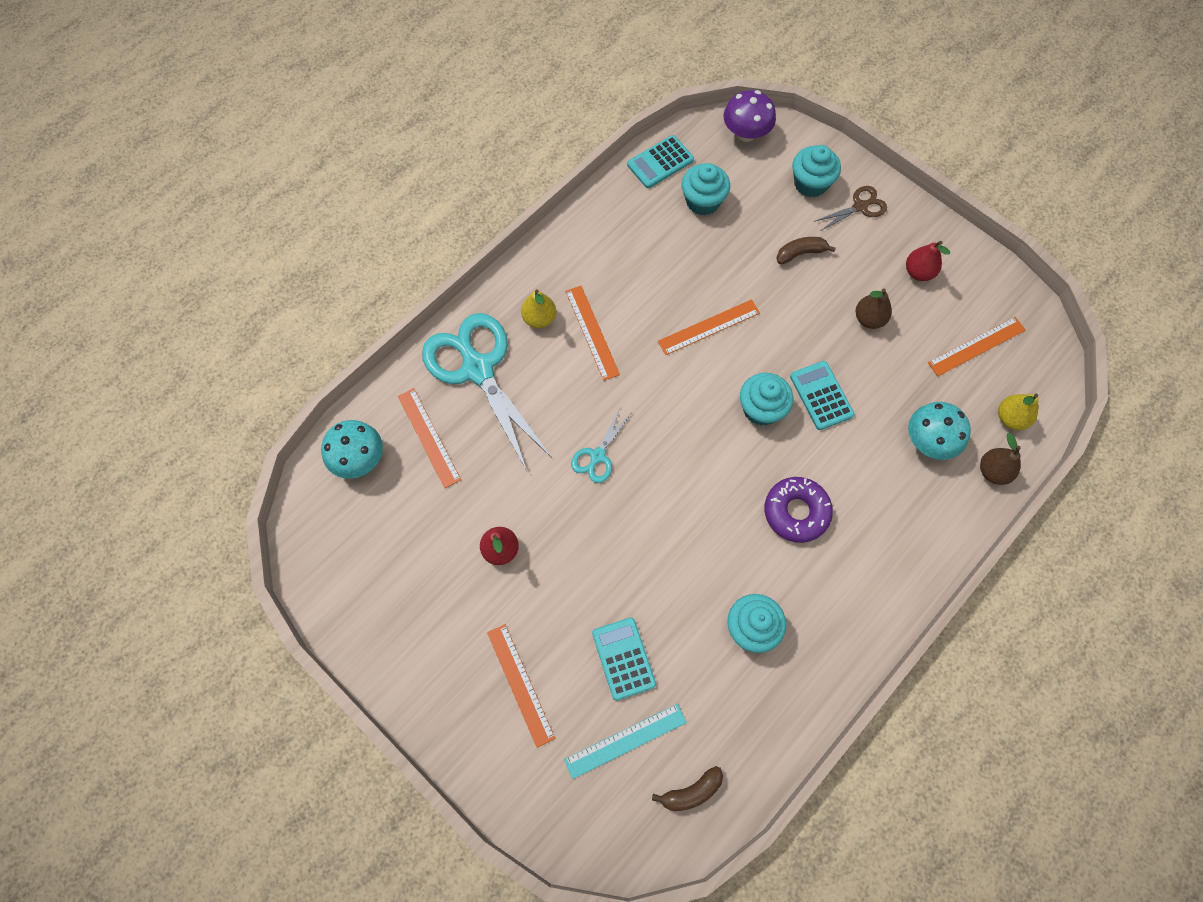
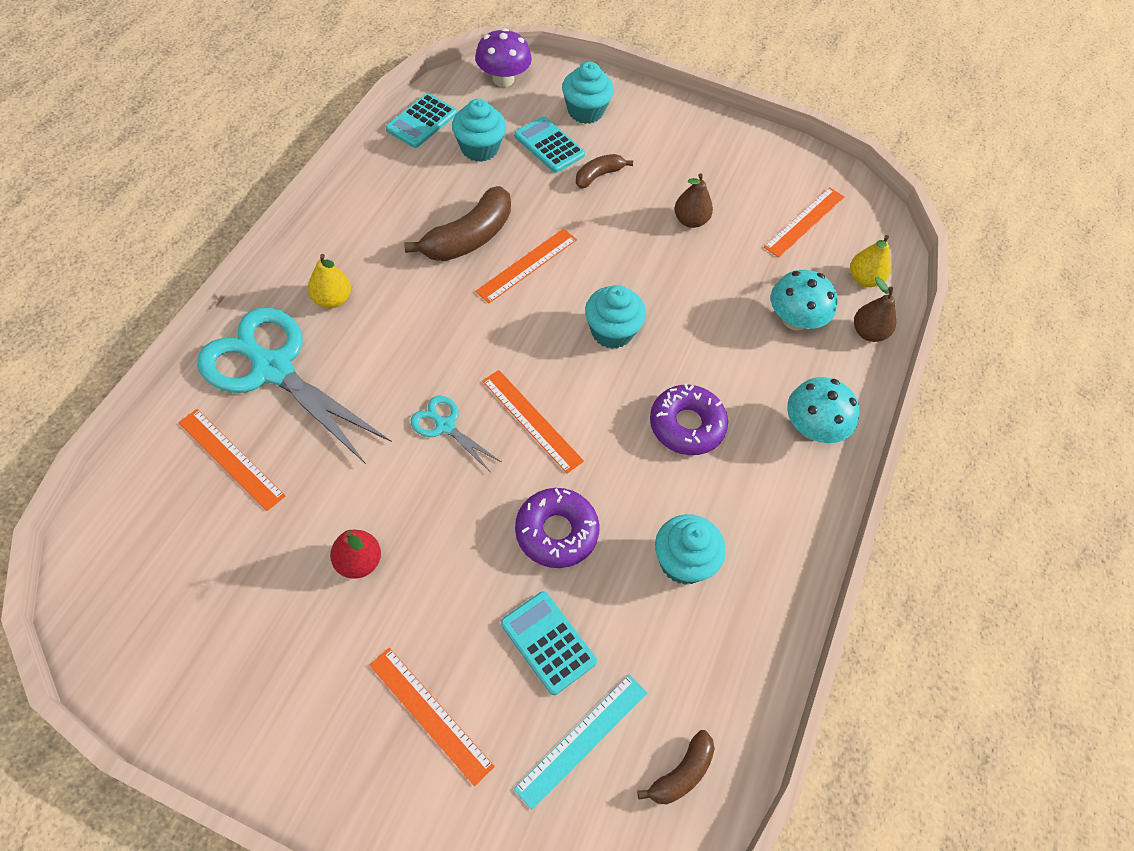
camera: 25 degrees left, 10 degrees down
turquoise mushroom [321,420,383,479] -> turquoise mushroom moved to [787,377,859,443]
orange ruler [565,286,620,381] -> orange ruler moved to [482,370,584,474]
turquoise scissors [571,408,632,483] -> turquoise scissors turned 120 degrees clockwise [411,396,501,471]
turquoise calculator [790,361,854,430] -> turquoise calculator moved to [514,116,585,173]
brown scissors [814,186,887,231] -> none
red pear [906,241,951,281] -> none
none -> brown banana [404,186,511,261]
none -> purple donut [515,488,600,568]

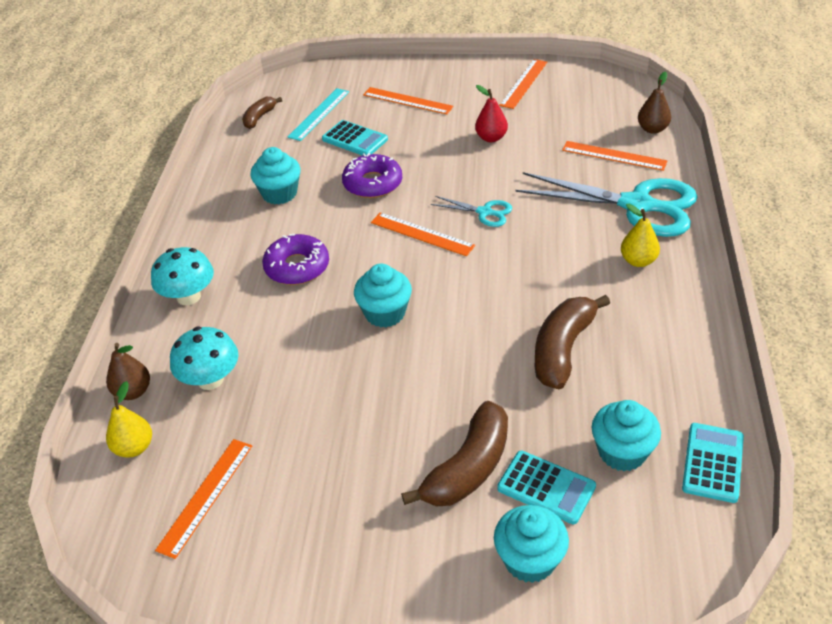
camera: 170 degrees right, 15 degrees down
purple mushroom [475,28,532,87] -> none
orange ruler [475,229,577,303] -> orange ruler moved to [499,59,547,109]
brown banana [576,154,633,188] -> brown banana [401,401,508,507], size x1.79
brown pear [674,173,713,228] -> brown pear moved to [638,71,671,134]

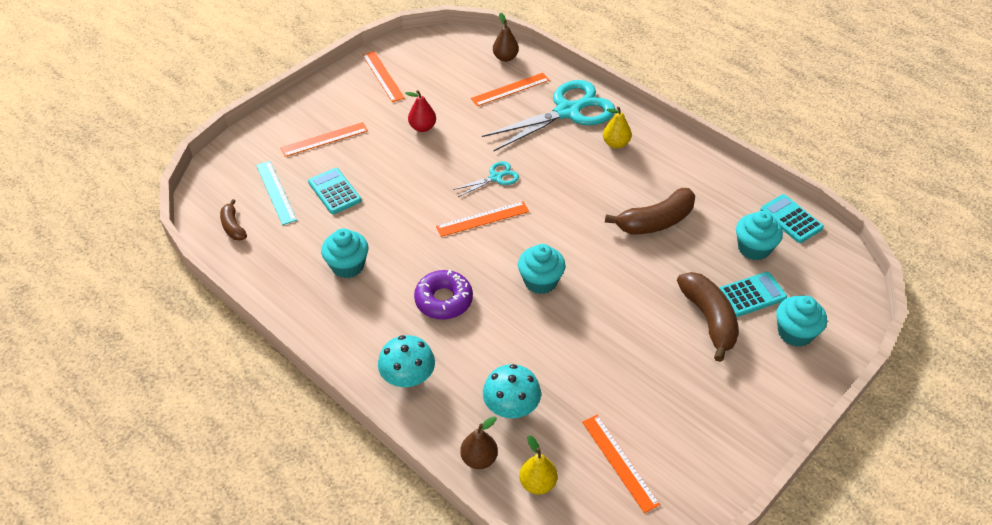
camera: 55 degrees left, 5 degrees up
turquoise calculator [322,120,388,156] -> turquoise calculator turned 105 degrees counterclockwise [308,168,361,214]
purple donut [342,153,402,198] -> none
brown banana [535,295,610,389] -> brown banana turned 90 degrees counterclockwise [605,188,695,235]

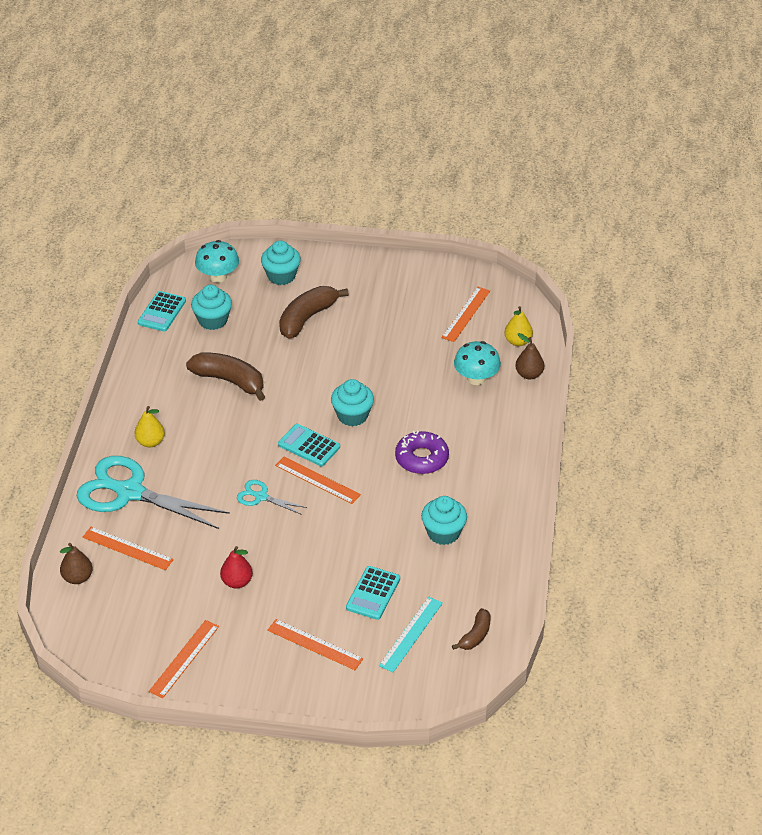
camera: 125 degrees left, 5 degrees down
turquoise mushroom [378,335,435,387] -> turquoise mushroom moved to [195,240,239,283]
turquoise calculator [719,272,787,317] -> turquoise calculator moved to [278,424,340,466]

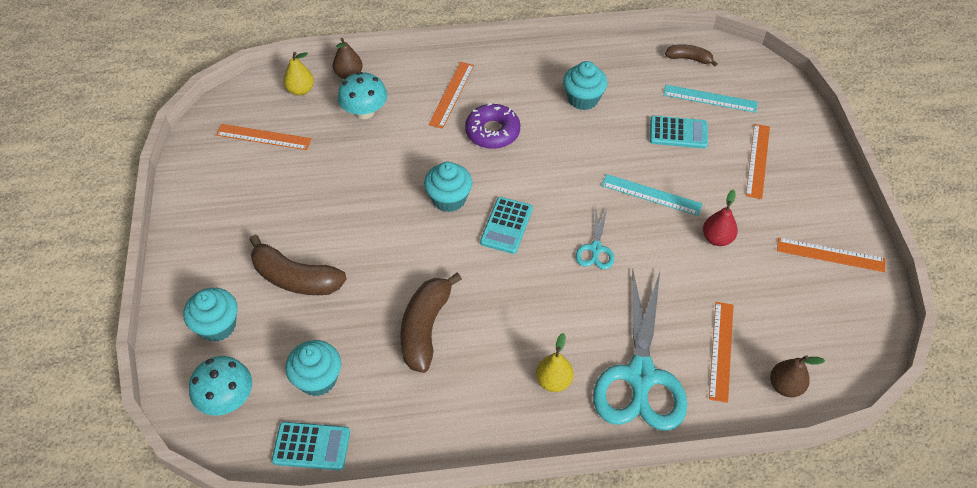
camera: 105 degrees left, 10 degrees up
orange ruler [275,457,361,504] -> orange ruler moved to [428,62,474,129]
none -> turquoise ruler [601,174,702,216]

